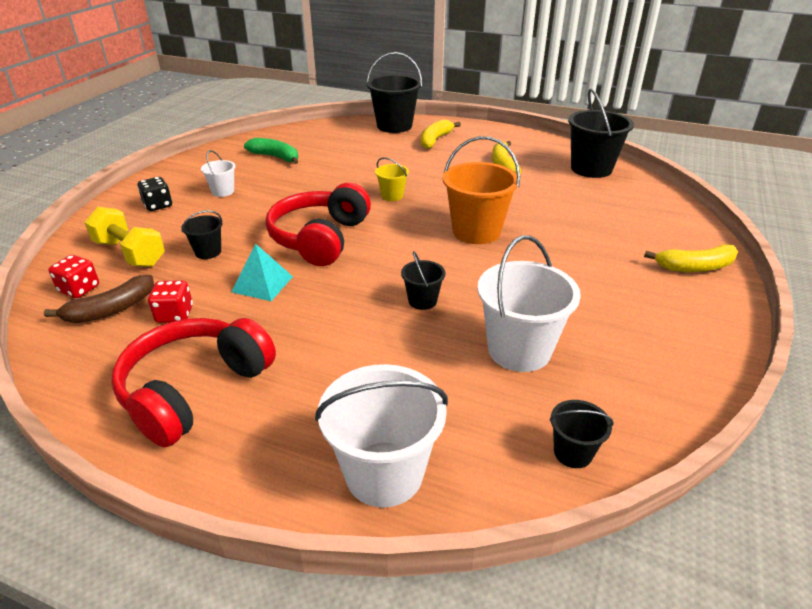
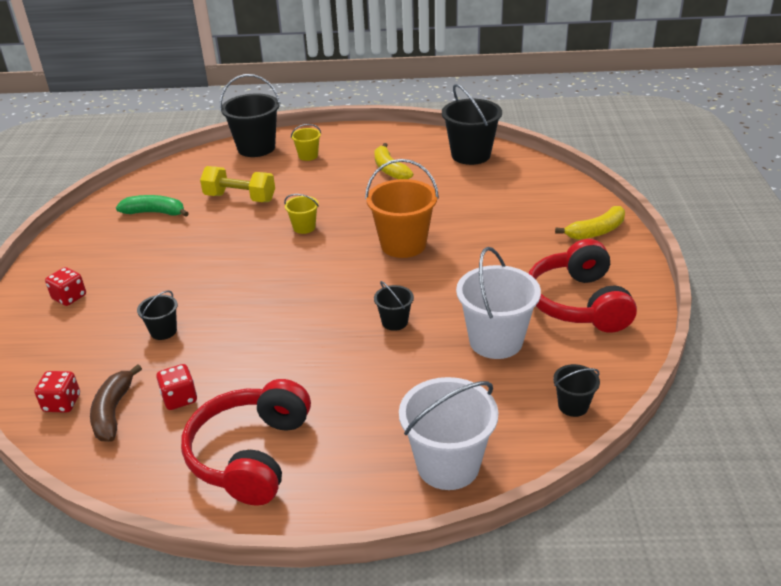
camera: 20 degrees left, 0 degrees up
brown banana [44,275,154,323] -> brown banana turned 150 degrees clockwise [90,364,142,442]
yellow dumbbell [84,207,165,267] -> yellow dumbbell moved to [200,166,275,202]
black dice [138,177,172,211] -> red dice [45,267,86,306]
white bucket [201,150,235,197] -> none
turquoise pyramid [232,244,293,301] -> none
red headphones [266,183,371,266] -> red headphones moved to [528,239,637,333]
yellow banana [421,119,461,149] -> yellow bucket [291,124,321,161]

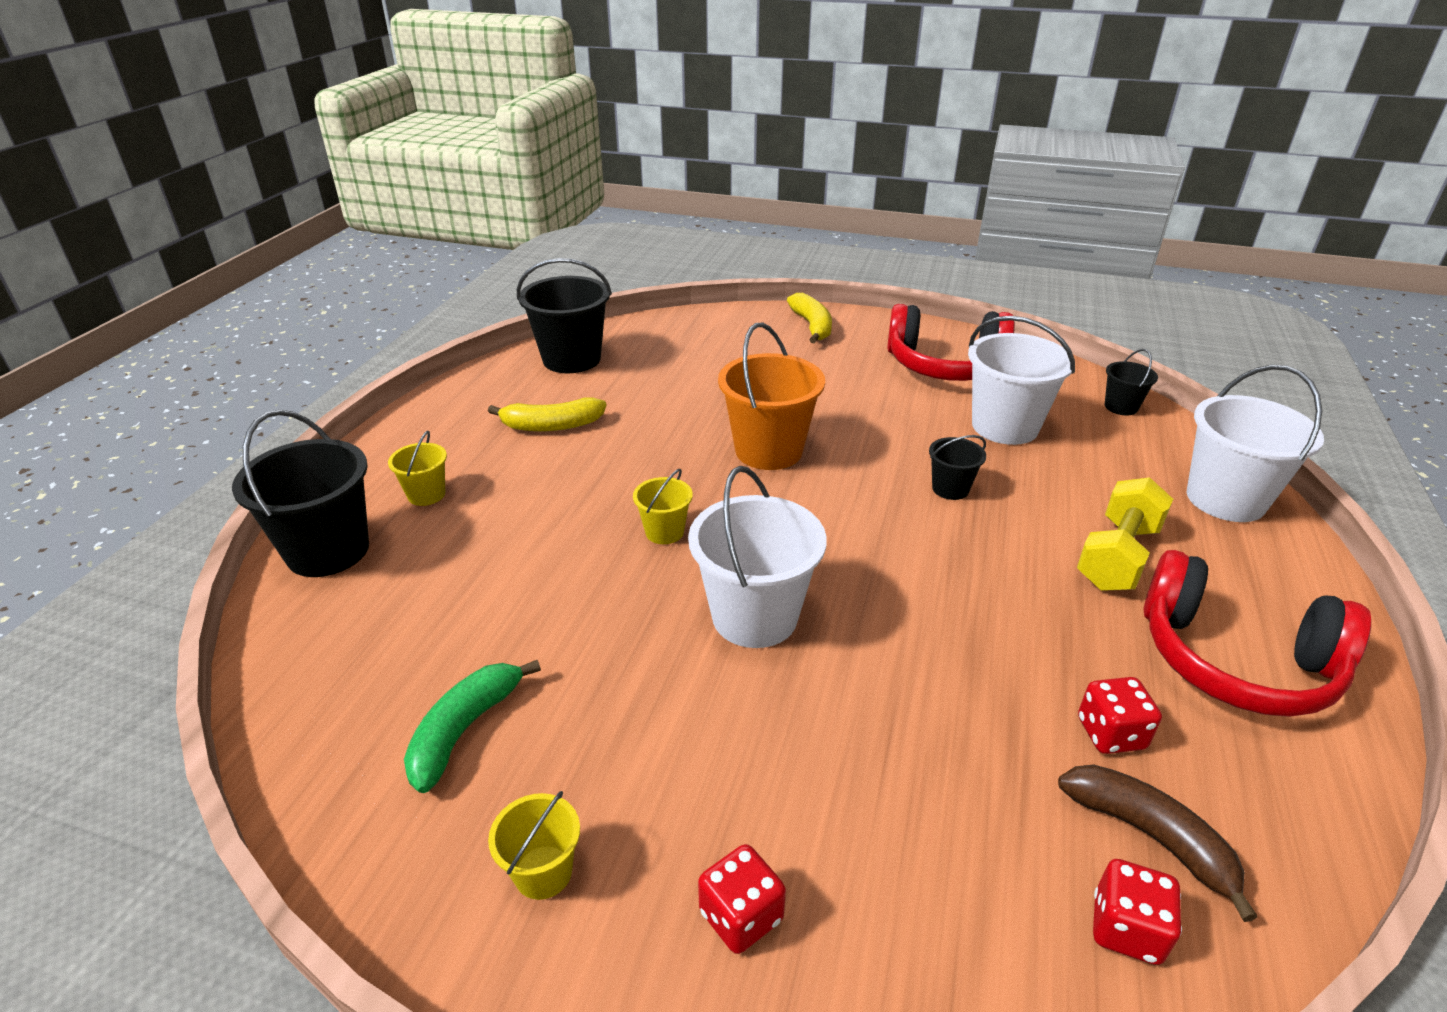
camera: 75 degrees left, 0 degrees up
brown banana [90,364,142,442] -> brown banana turned 150 degrees counterclockwise [1058,764,1257,922]
black bucket [137,291,178,340] -> none
yellow dumbbell [200,166,275,202] -> yellow dumbbell moved to [1077,477,1173,591]
none -> yellow bucket [488,791,580,900]
none -> white bucket [688,466,827,648]

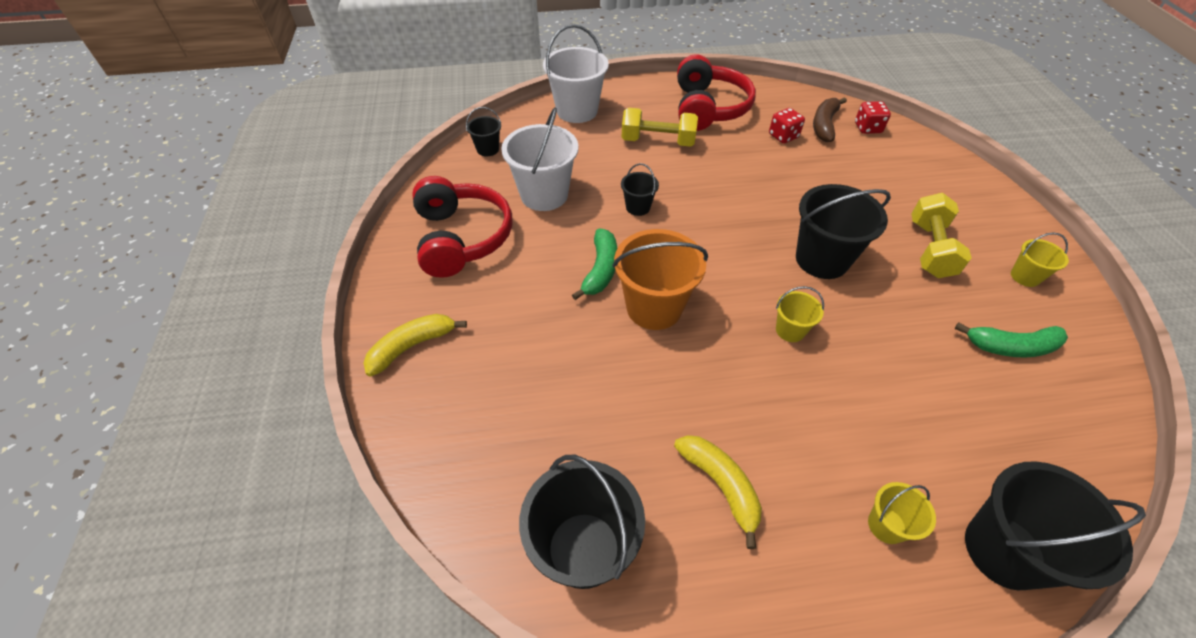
camera: 115 degrees left, 15 degrees up
white bucket [688,466,827,648] -> black bucket [796,184,891,279]
red dice [698,844,786,954] -> none
none -> green banana [572,229,617,300]
none -> yellow dumbbell [911,193,972,278]

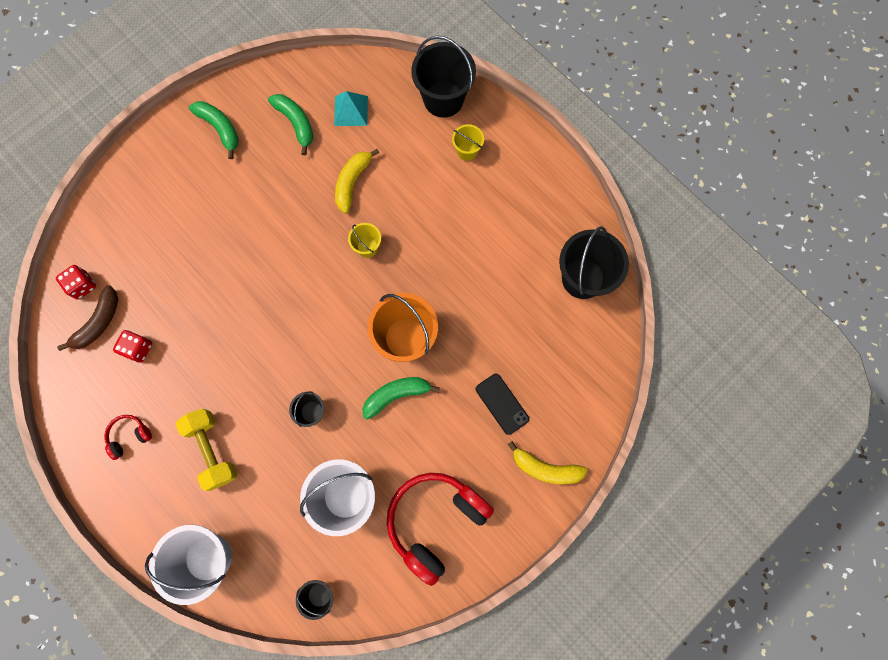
camera: 125 degrees left, 25 degrees up
yellow banana [674,435,762,549] -> yellow banana moved to [335,149,379,214]
red headphones [677,54,756,131] -> red headphones [104,415,152,460], size x0.45
black bucket [796,184,891,279] -> none
brown banana [813,97,847,142] -> brown banana turned 45 degrees counterclockwise [57,285,118,351]
yellow dumbbell [911,193,972,278] -> none
yellow bucket [1011,233,1069,287] -> green banana [189,101,239,159]
none -> turquoise pyramid [334,91,368,126]
none -> black phone [476,374,529,435]

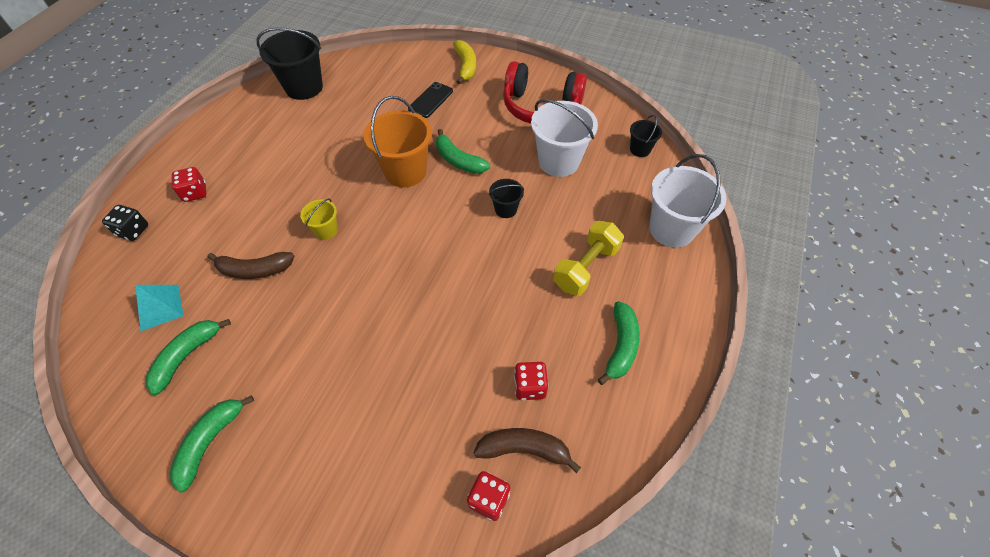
camera: 115 degrees left, 20 degrees down
red headphones [104,415,152,460] -> green banana [598,301,640,385]
yellow banana [335,149,379,214] -> brown banana [208,252,295,279]
black bucket [411,36,476,118] -> black dice [102,205,148,241]
yellow bucket [452,124,484,161] -> red dice [172,167,206,202]

